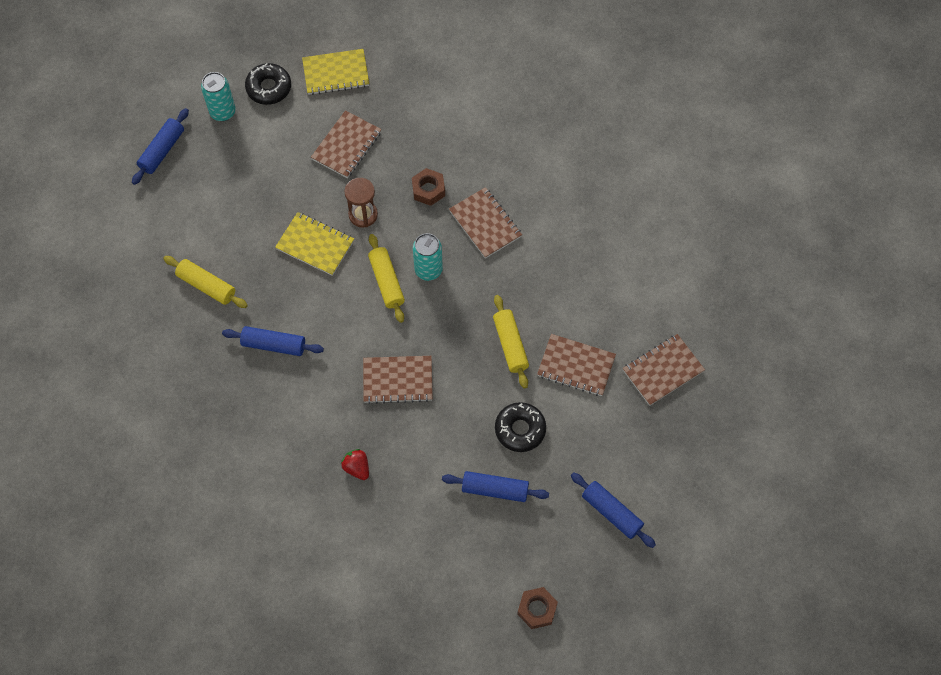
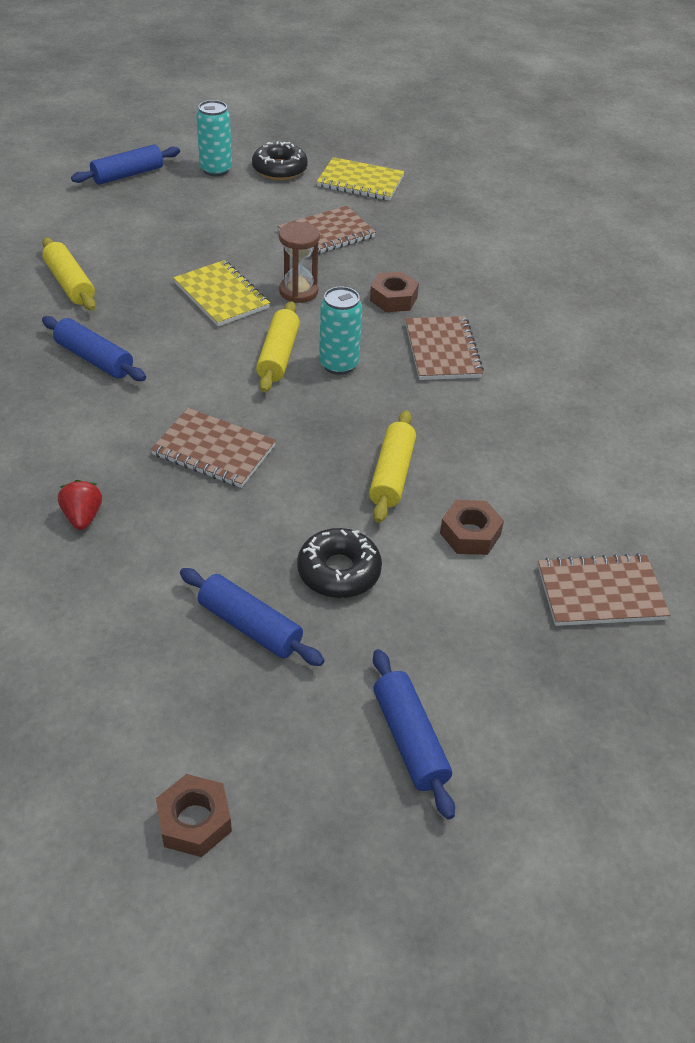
camera: 25 degrees right, 20 degrees down
brown notebook [537,334,616,396] -> brown nut [440,500,504,555]

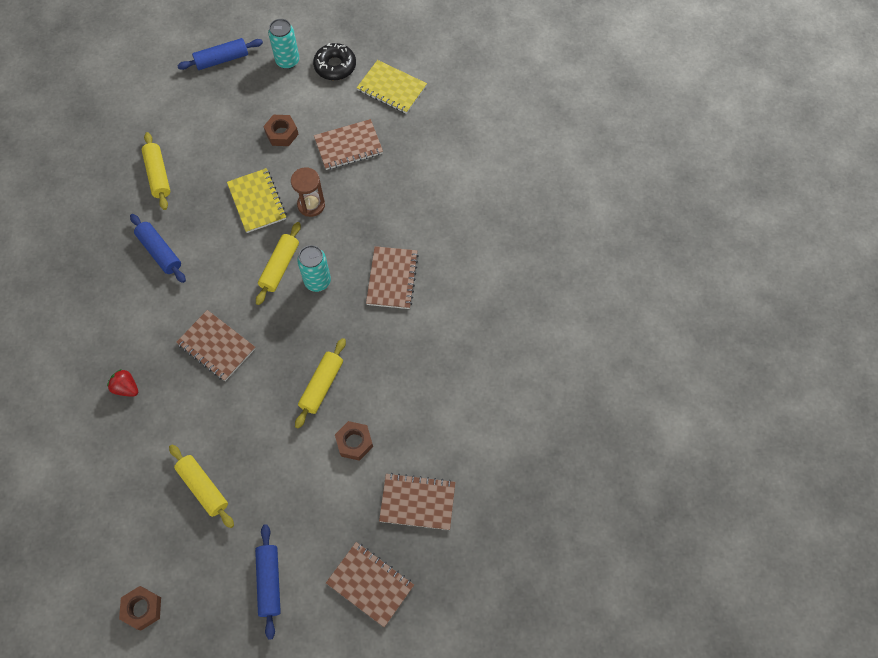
camera: 15 degrees right, 20 degrees up
red strawberry [58,480,102,530] -> red strawberry turned 60 degrees counterclockwise [107,369,138,397]
blue rolling pin [180,568,324,666] -> yellow rolling pin [169,444,234,528]
black donut [297,528,382,598] -> none
brown nut [370,272,419,312] -> brown nut moved to [263,115,299,146]
none -> brown notebook [326,542,414,627]

